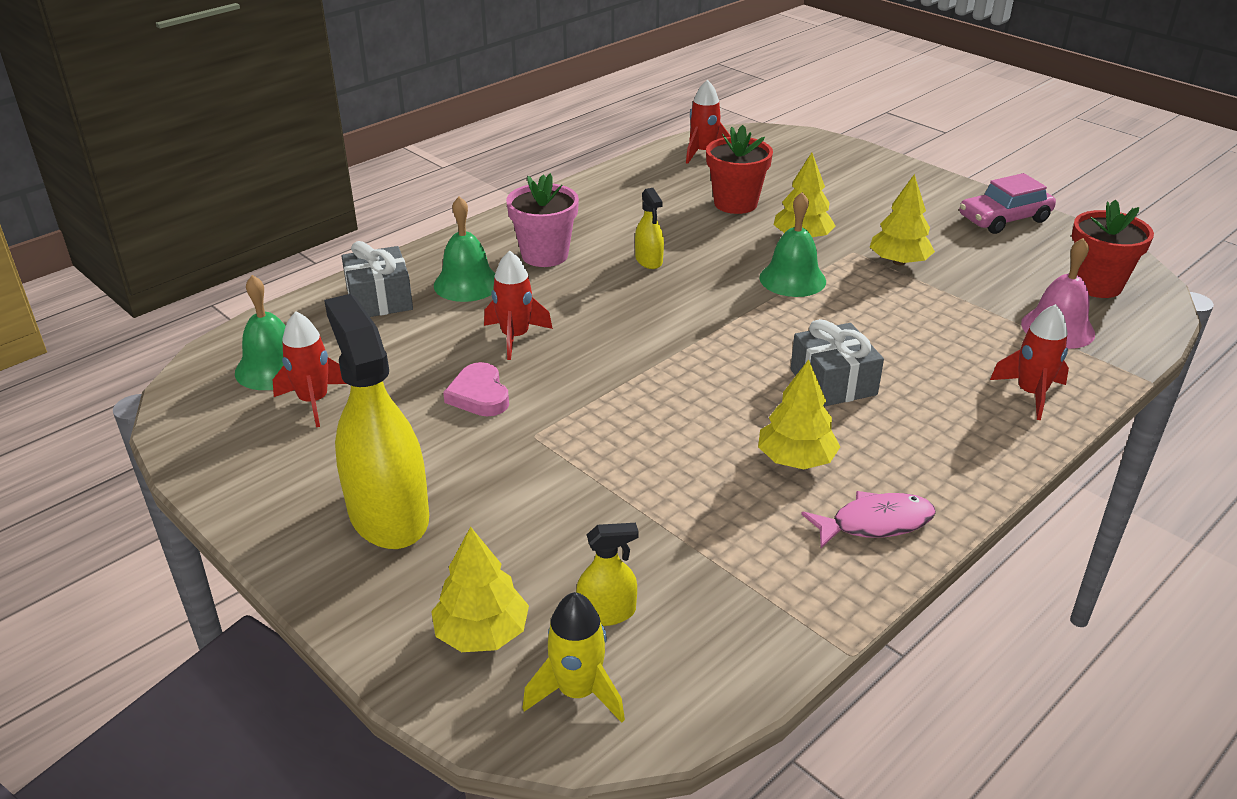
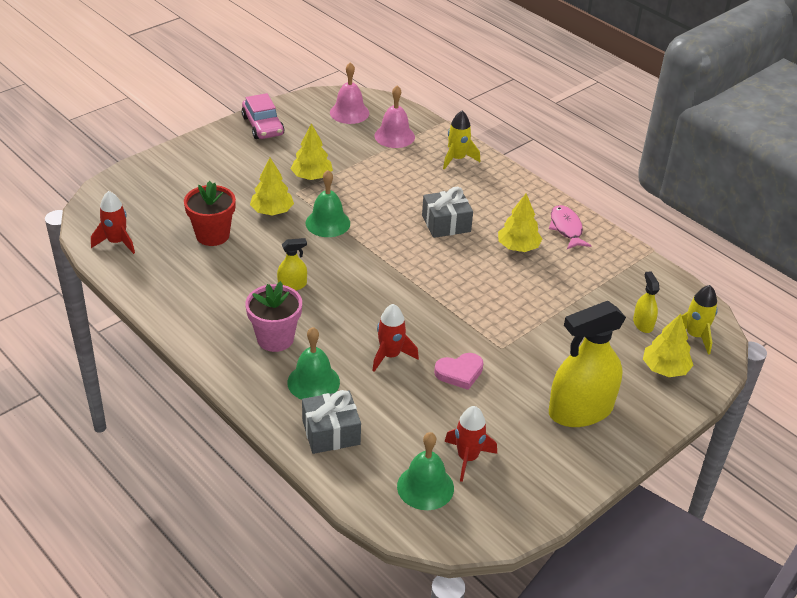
camera: 90 degrees left, 5 degrees up
red rocket [990,304,1069,420] -> yellow rocket [443,111,480,170]
red flower pot [1072,200,1154,298] -> pink bell [330,62,369,124]

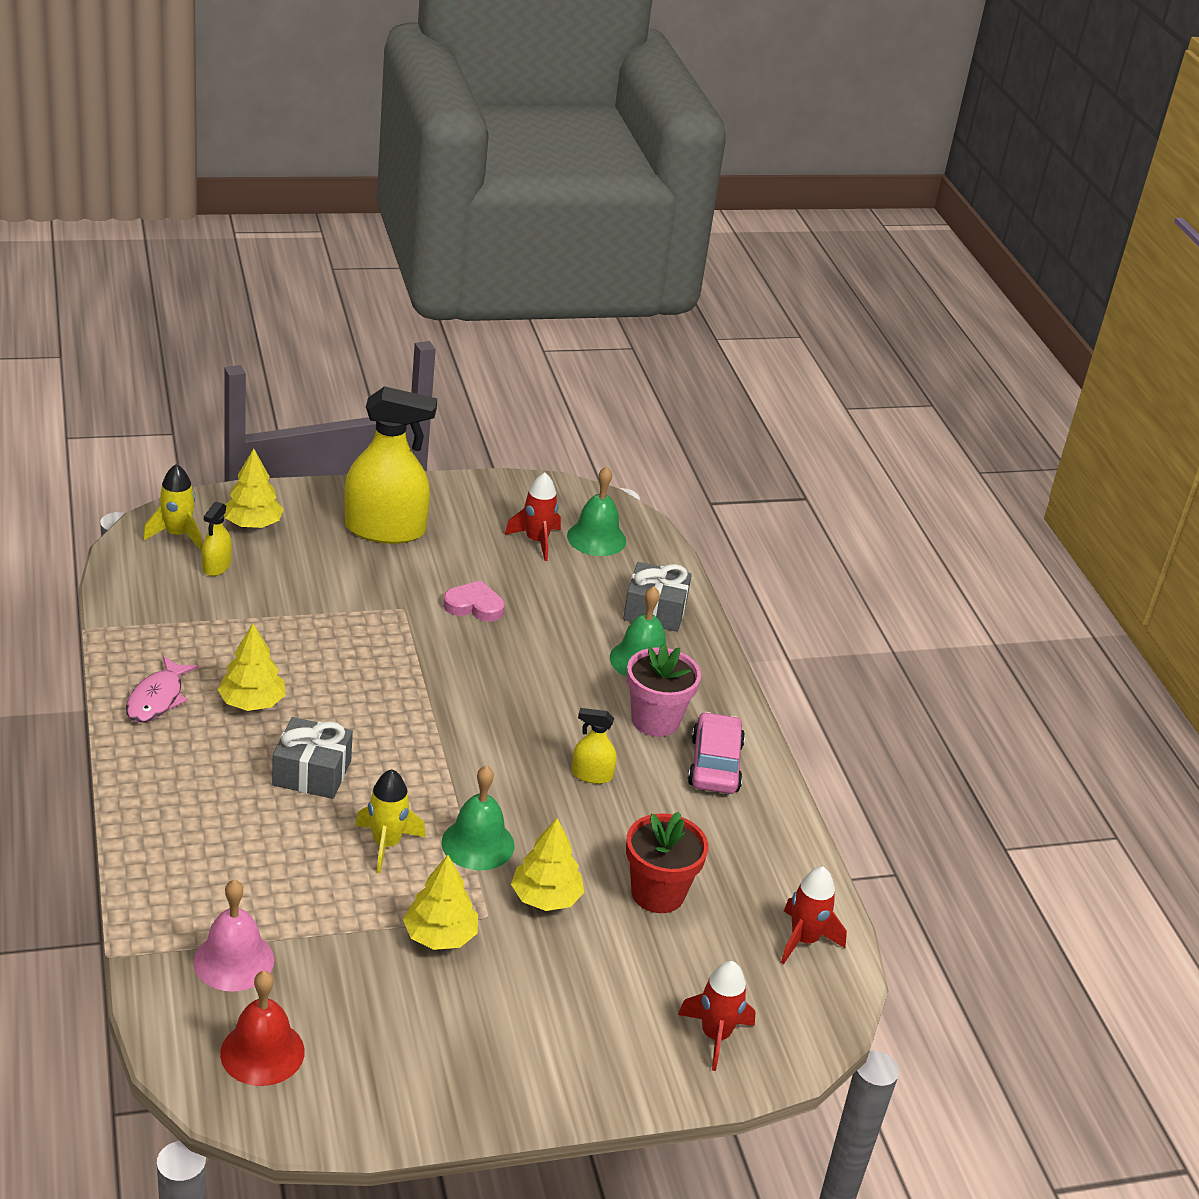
camera: 155 degrees left, 5 degrees down
pink car [242,93,284,139] -> pink car moved to [688,712,745,794]
pink bell [330,62,369,124] -> red bell [220,971,305,1086]
red rocket [372,304,419,372] -> red rocket moved to [678,961,756,1071]
yellow rocket [443,111,480,170] -> yellow rocket moved to [355,769,426,873]

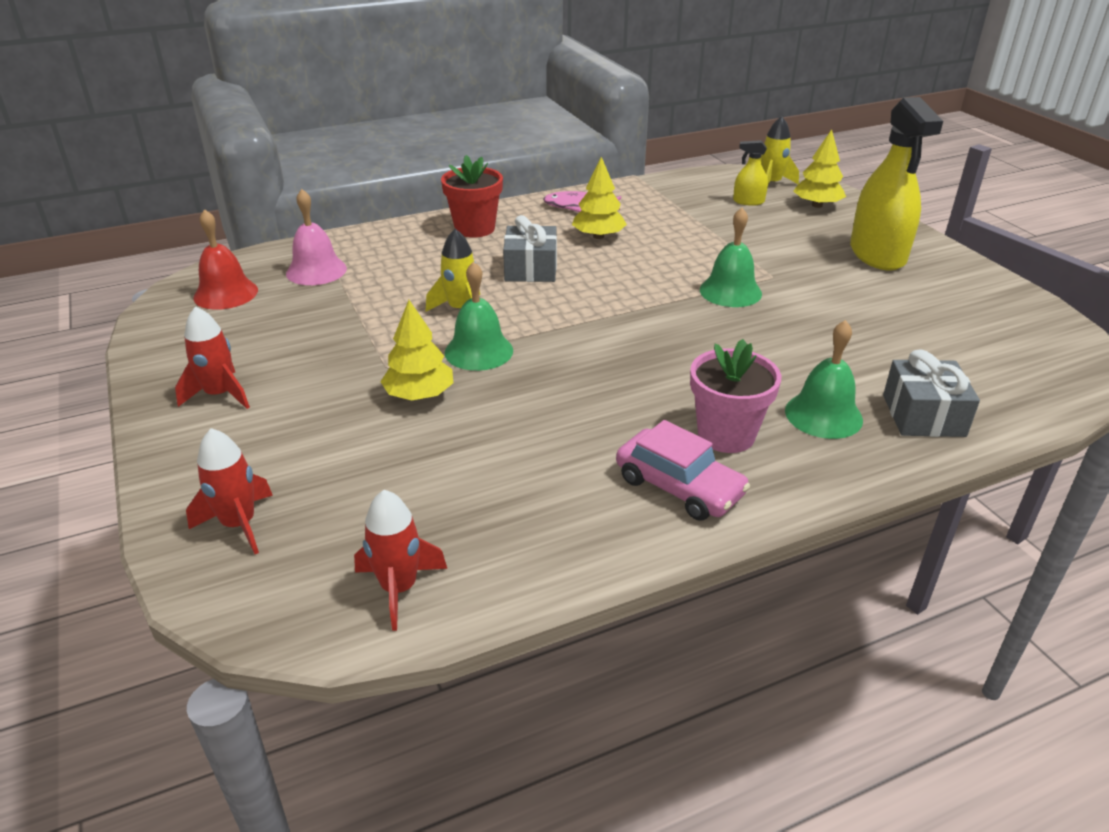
camera: 85 degrees right, 0 degrees up
yellow tree [403,855,478,950] -> none
pink heart [443,580,504,621] -> none
red rocket [505,473,561,561] -> red rocket moved to [175,306,250,409]
green bell [567,466,626,556] -> green bell moved to [700,208,762,307]
yellow spray bottle [572,708,617,784] -> none
red flower pot [626,812,708,913] -> red flower pot moved to [441,155,503,238]
pink car [688,712,745,794] -> pink car turned 45 degrees clockwise [616,420,750,521]

